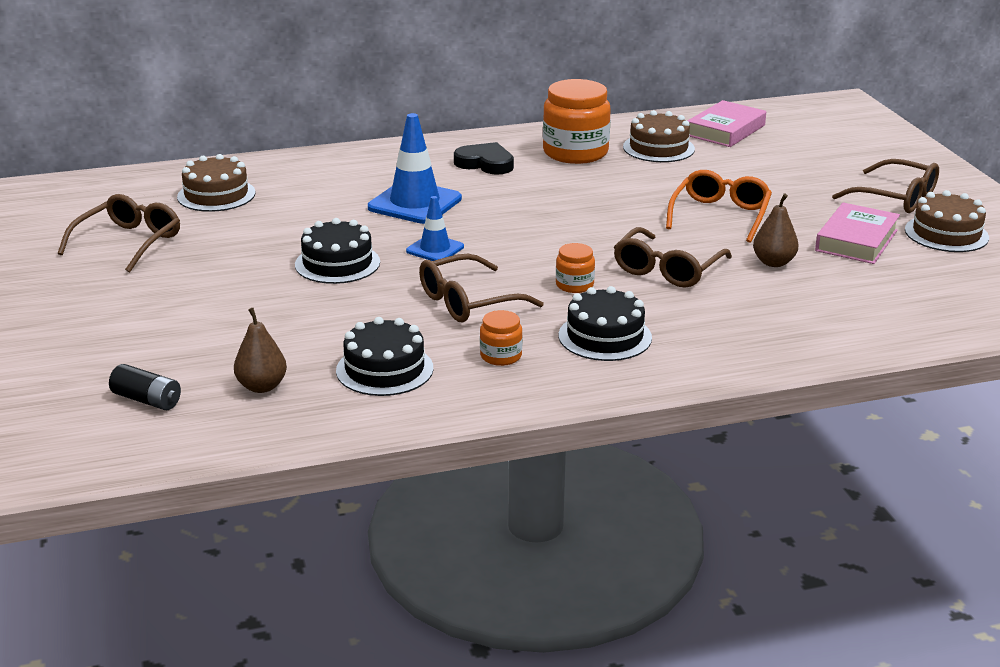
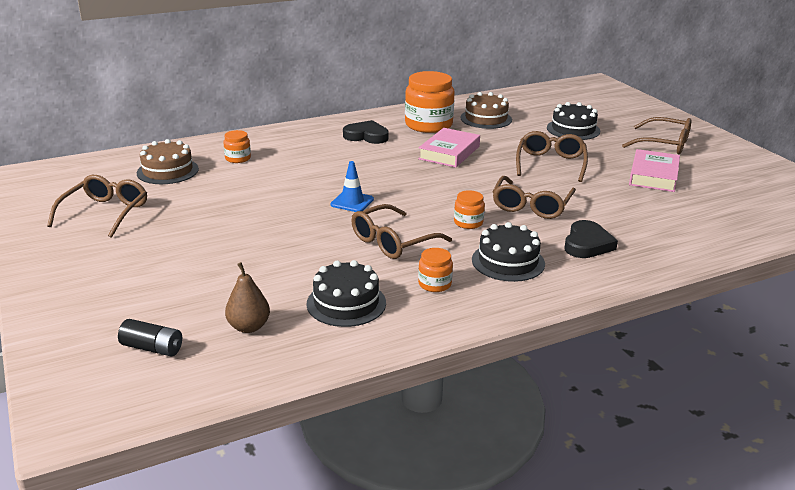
camera: 10 degrees left, 0 degrees up
black cake [295,218,380,284] -> black cake moved to [547,102,600,140]
blue traffic cone [368,113,462,224] -> none
orange glasses [666,170,772,243] -> brown glasses [516,131,588,182]
pink book [688,100,766,147] -> pink book moved to [418,128,480,168]
brown pear [753,193,799,267] -> none
brown cake [905,190,989,252] -> none
none -> orange jar [223,130,251,163]
none -> black heart [565,220,618,258]

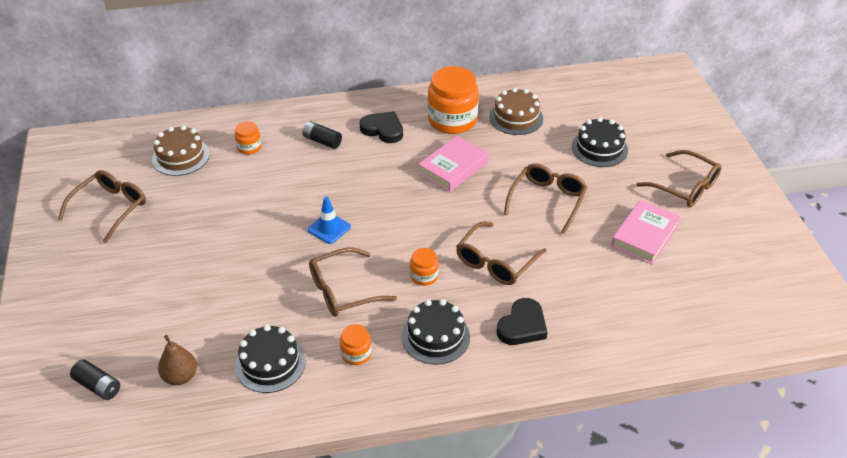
camera: 15 degrees right, 15 degrees up
none -> black battery [302,121,342,149]

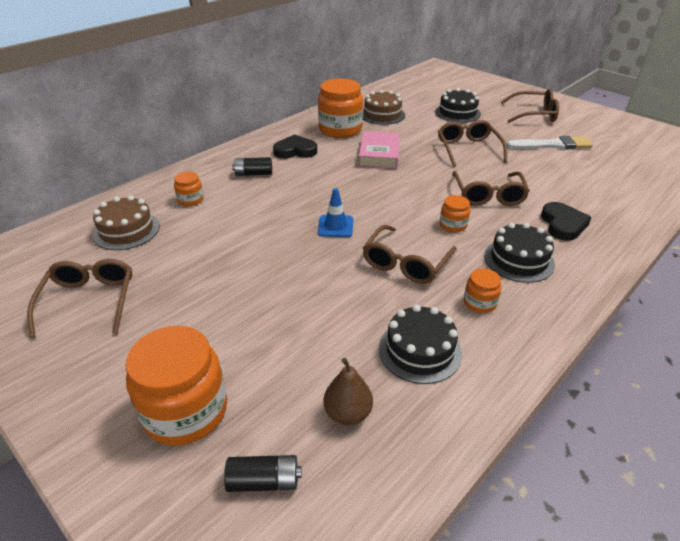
camera: 35 degrees left, 5 degrees down
pink book [611,200,681,265] -> white brush [506,136,593,149]
none -> orange jar [125,326,227,446]

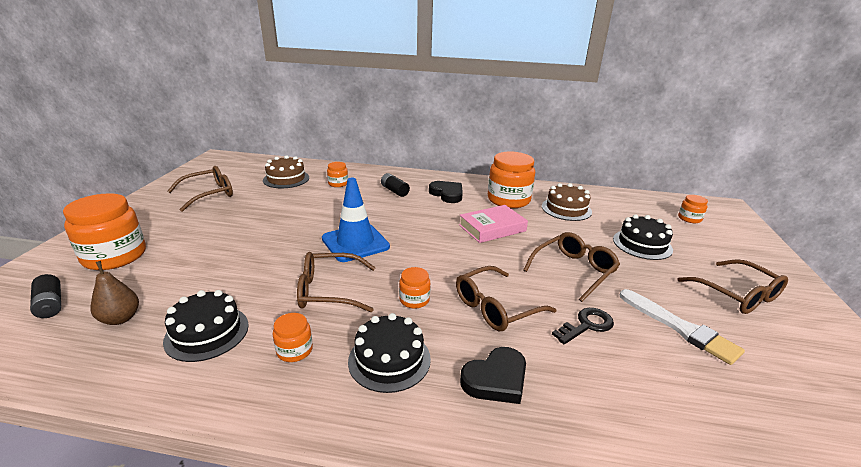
camera: 55 degrees right, 10 degrees down
blue traffic cone [318,188,353,237] -> blue traffic cone [322,178,390,262], size x1.75
none -> black key [552,308,614,344]
none -> orange jar [678,195,708,223]

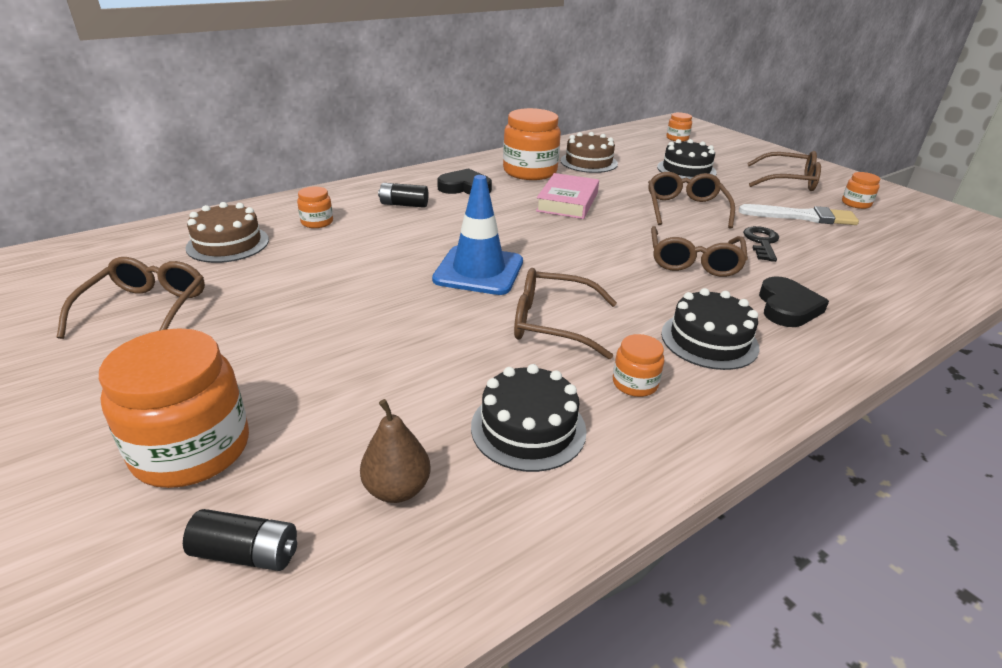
camera: 45 degrees left, 5 degrees up
brown glasses [297,252,376,312] -> brown glasses turned 60 degrees clockwise [514,268,617,359]
orange jar [399,267,430,309] -> orange jar moved to [842,172,880,209]

